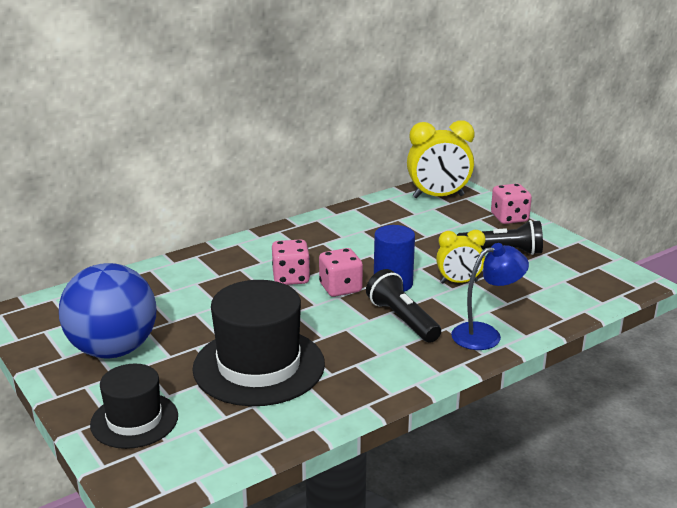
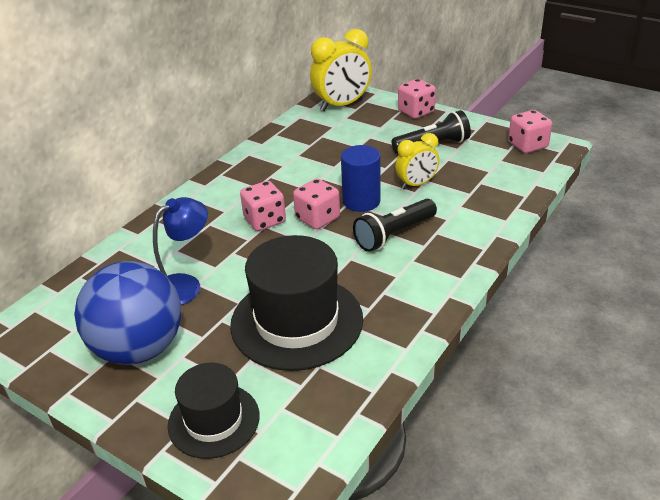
camera: 20 degrees left, 10 degrees up
black flashlight [366,269,441,343] -> black flashlight turned 75 degrees counterclockwise [353,199,437,252]
blue lamp [451,243,529,350] -> blue lamp moved to [153,197,208,305]
none -> pink dice [508,110,552,153]

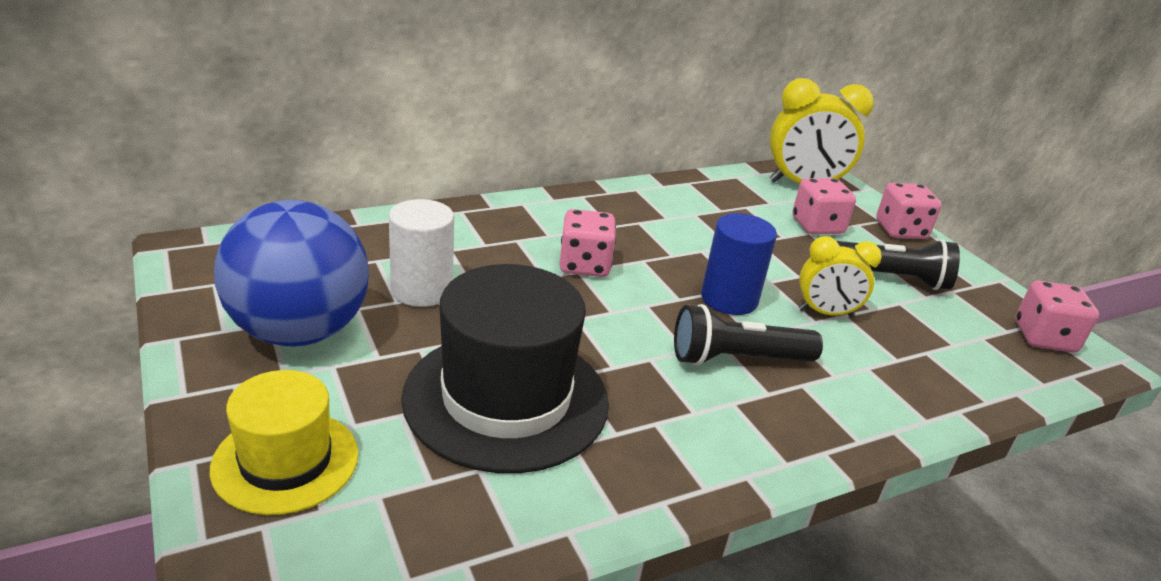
camera: 25 degrees right, 5 degrees down
blue lamp [153,197,208,305] -> white cylinder [389,199,454,307]
black hat [168,363,260,459] -> yellow hat [210,370,359,515]
pink dice [293,179,340,229] -> pink dice moved to [792,178,856,234]

